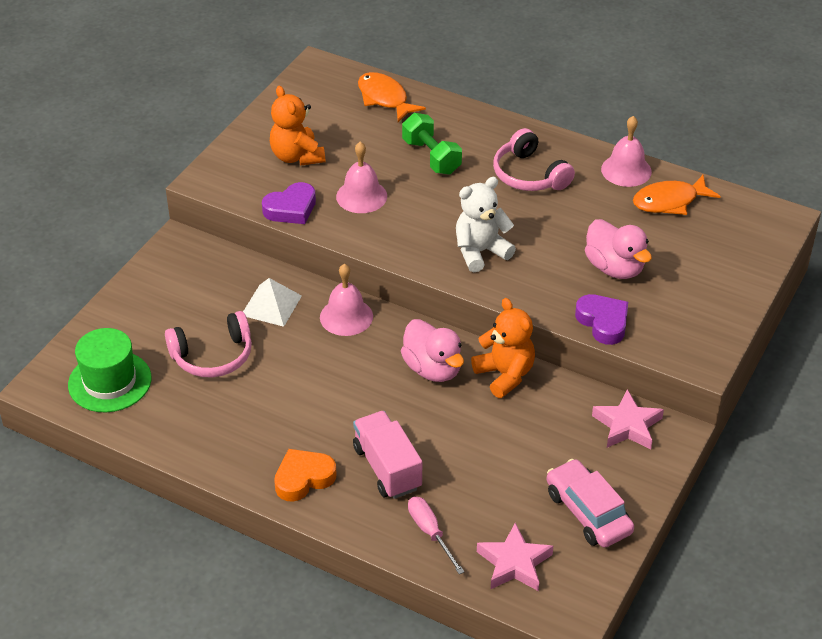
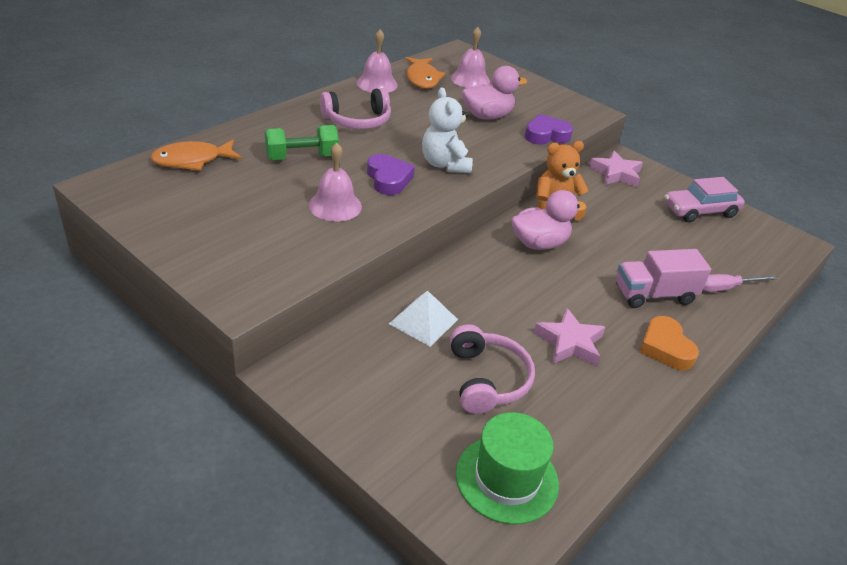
camera: 80 degrees left, 5 degrees down
purple heart [262,182,316,224] -> purple heart moved to [367,154,415,195]
orange teddy bear [270,86,325,165] -> none
pink bell [320,264,373,336] -> pink bell moved to [451,27,490,88]
pink star [477,523,553,591] -> pink star moved to [533,308,606,366]

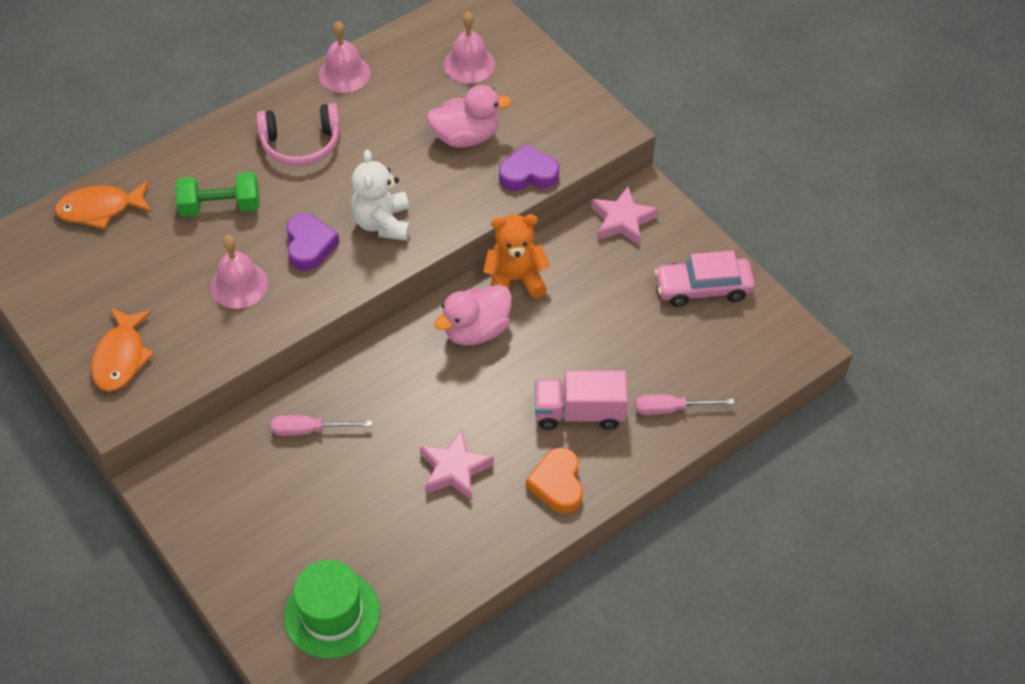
camera: 15 degrees right, 15 degrees up
white pyramid [389,291,458,347] -> pink screwdriver [271,415,372,436]
orange fish [405,57,446,89] -> orange fish moved to [91,308,154,391]
pink headphones [450,324,535,414] -> none
pink duck [511,190,587,250] -> pink duck turned 150 degrees clockwise [434,285,512,345]

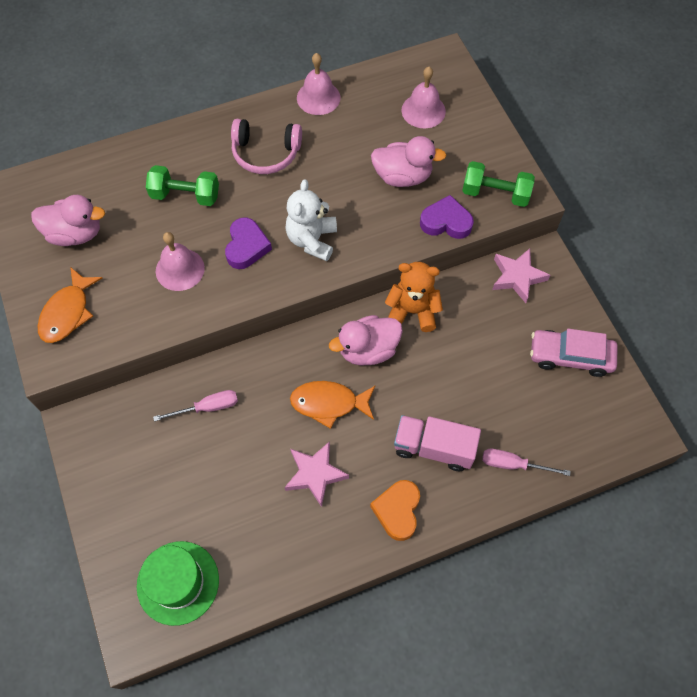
camera: 15 degrees right, 10 degrees up
orange fish [54,181,152,229] -> orange fish moved to [290,381,375,429]
pink screwdriver [271,415,372,436] -> pink screwdriver turned 150 degrees clockwise [153,390,238,421]
none -> pink duck [31,195,105,246]
none -> green dumbbell [462,161,535,207]

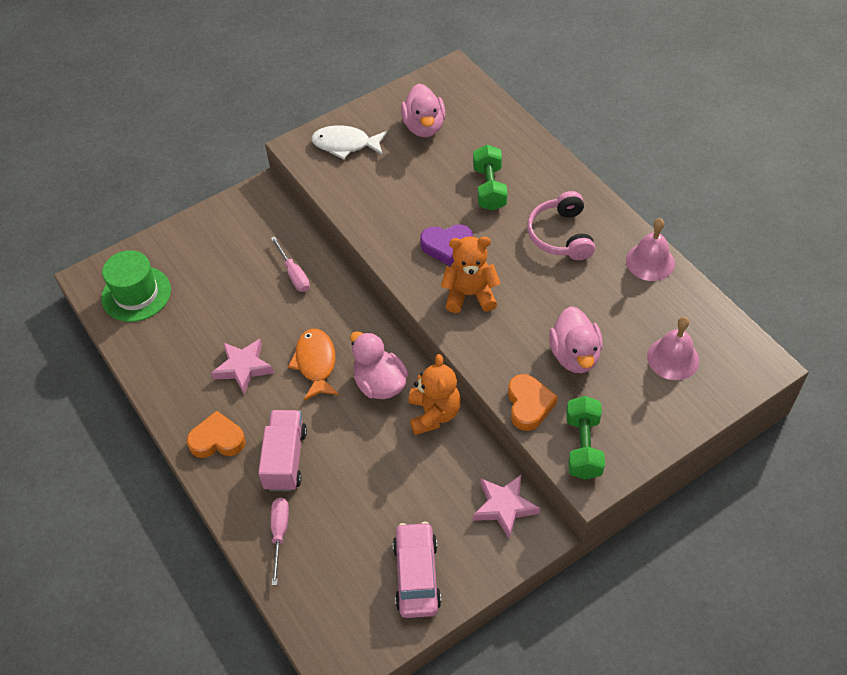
camera: 80 degrees right, 10 degrees down
orange fish [38,267,102,343] -> white fish [311,125,387,160]
pink bell [156,232,205,291] -> none
white teddy bear [285,179,337,261] -> orange teddy bear [441,236,501,313]
purple heart [420,195,474,239] -> orange heart [508,374,558,431]

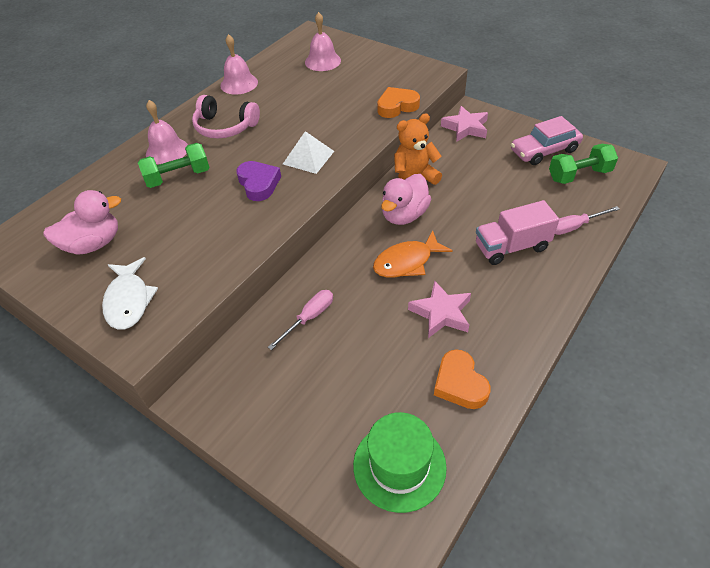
camera: 110 degrees left, 5 degrees down
orange heart [187,411,246,458] -> orange heart moved to [434,349,491,409]
orange teddy bear [441,236,501,313] -> white pyramid [283,131,334,174]
pink headphones [527,191,595,260] -> pink headphones turned 45 degrees clockwise [192,95,260,139]
pink duck [549,306,603,373] -> none
green dumbbell [566,396,605,480] -> green dumbbell moved to [549,144,618,184]
none -> pink bell [146,100,188,164]

